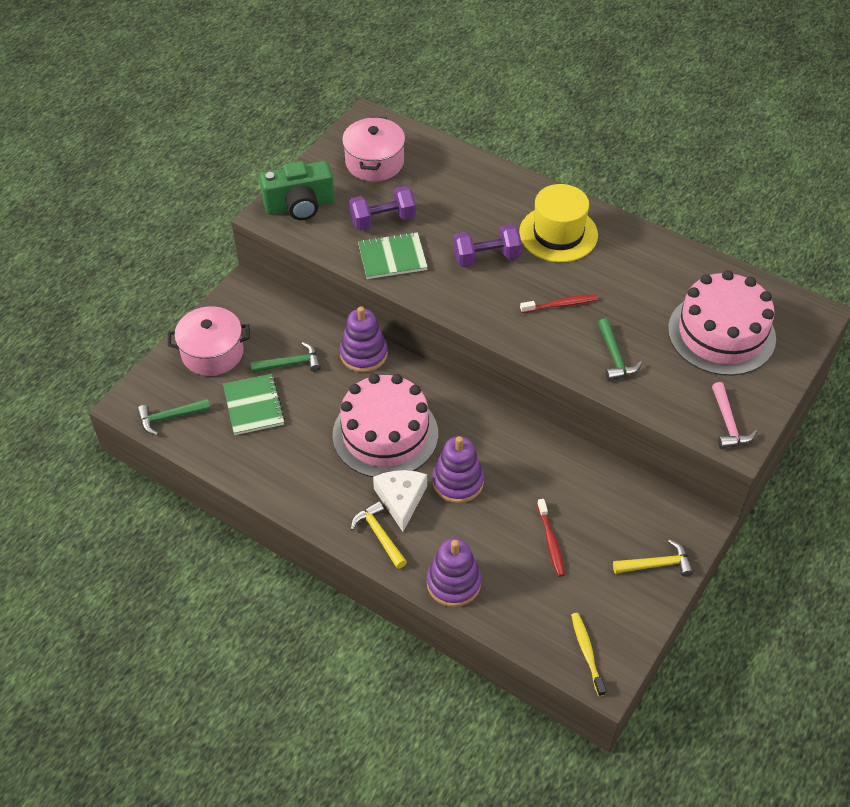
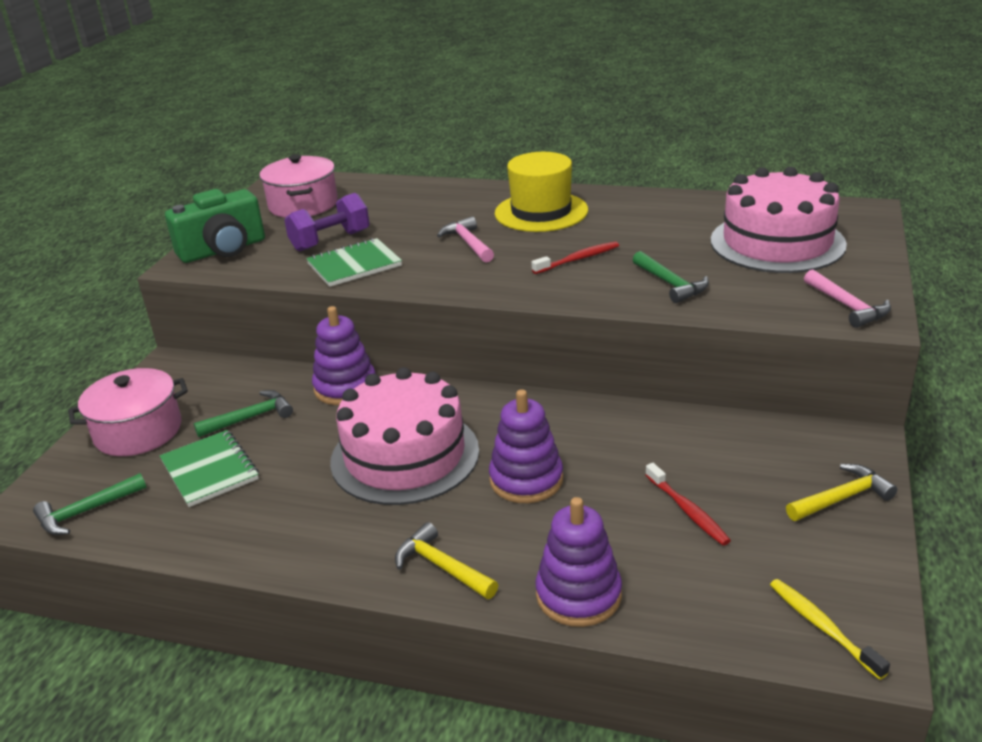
camera: 15 degrees left, 20 degrees down
white cheese [373,470,427,532] -> none
purple dumbbell [453,224,522,267] -> pink hammer [437,216,494,262]

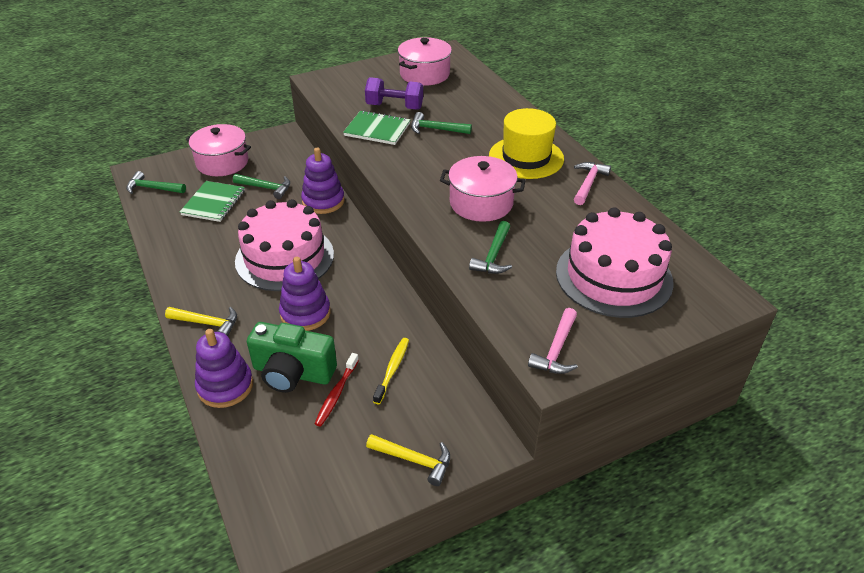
camera: 45 degrees right, 10 degrees up
green camera [165,189,265,263] -> green camera moved to [247,322,337,393]
yellow hammer [395,522,498,599] -> yellow hammer turned 105 degrees clockwise [165,307,237,336]
pink hammer [437,216,494,262] -> pink hammer moved to [574,162,611,205]
red toothbrush [532,241,619,274] -> pink pot [440,156,526,222]
yellow toothbrush [770,579,890,680] -> yellow toothbrush moved to [373,338,409,404]
none -> green hammer [411,112,472,134]

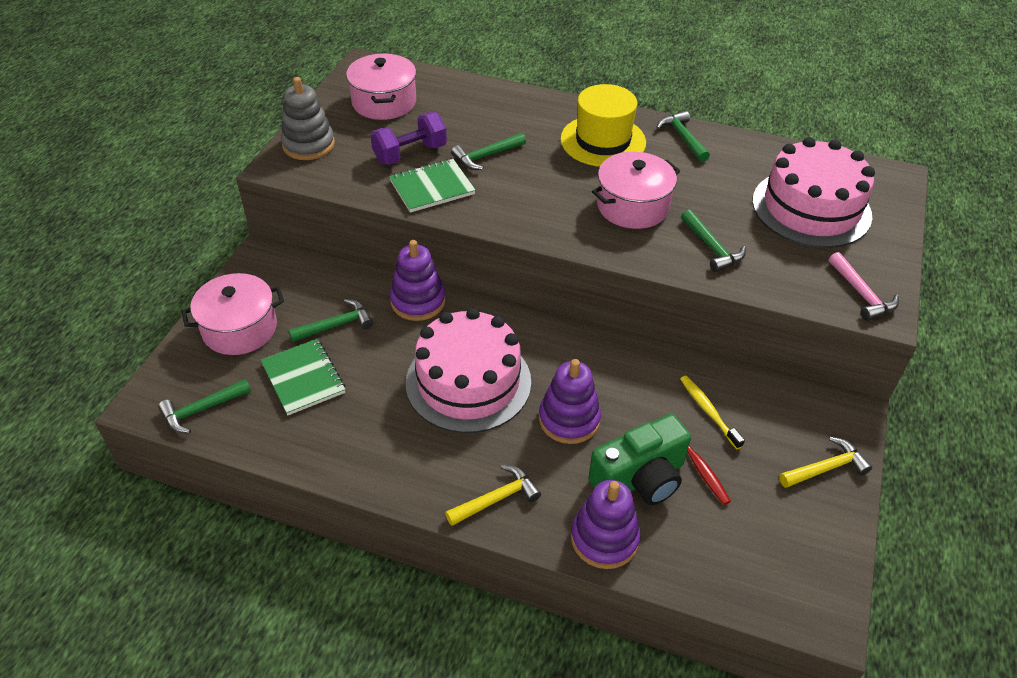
camera: 45 degrees left, 5 degrees up
pink hammer [574,162,611,205] -> green hammer [656,111,710,162]
none -> grey stacking toy [281,77,335,160]

